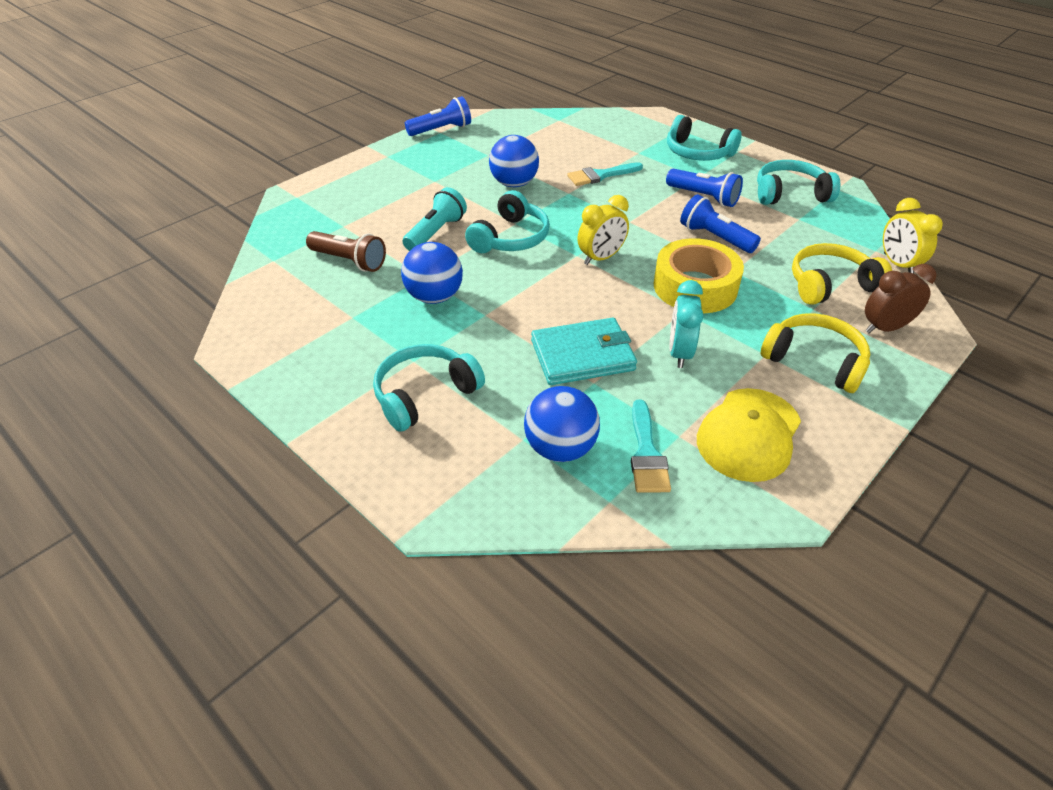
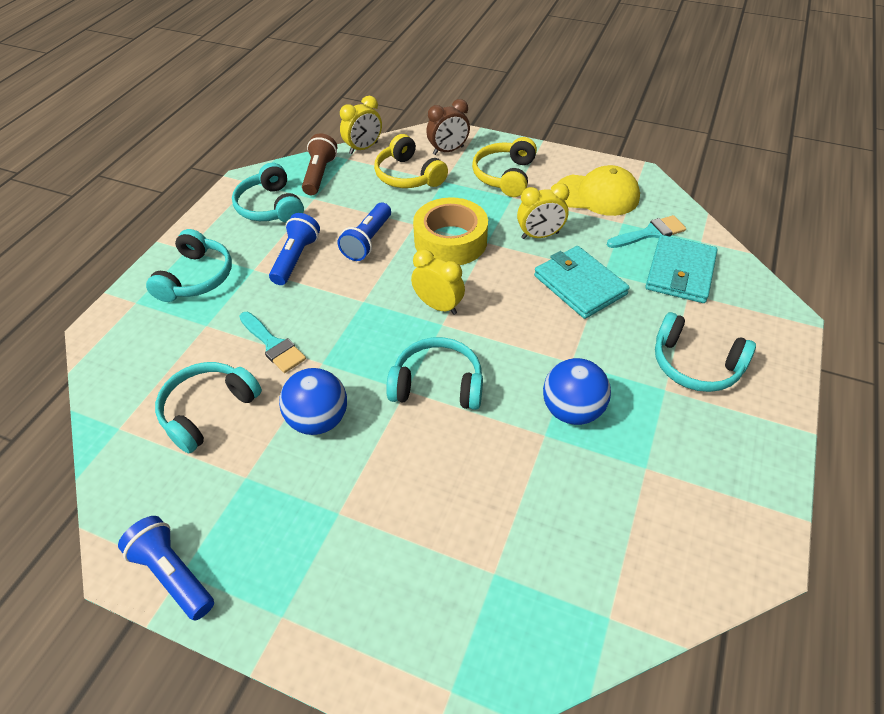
camera: 110 degrees left, 5 degrees up
brown flashlight [306,231,386,272] -> brown flashlight moved to [302,133,337,195]
turquoise flashlight [402,187,467,251] -> none
blue ball [524,386,600,462] -> turquoise wallet [645,235,718,303]
turquoise clock [670,280,703,368] -> yellow clock [517,183,569,239]
brown clock [865,264,937,333] -> brown clock turned 75 degrees counterclockwise [426,99,470,155]
none -> turquoise headphones [155,362,262,454]

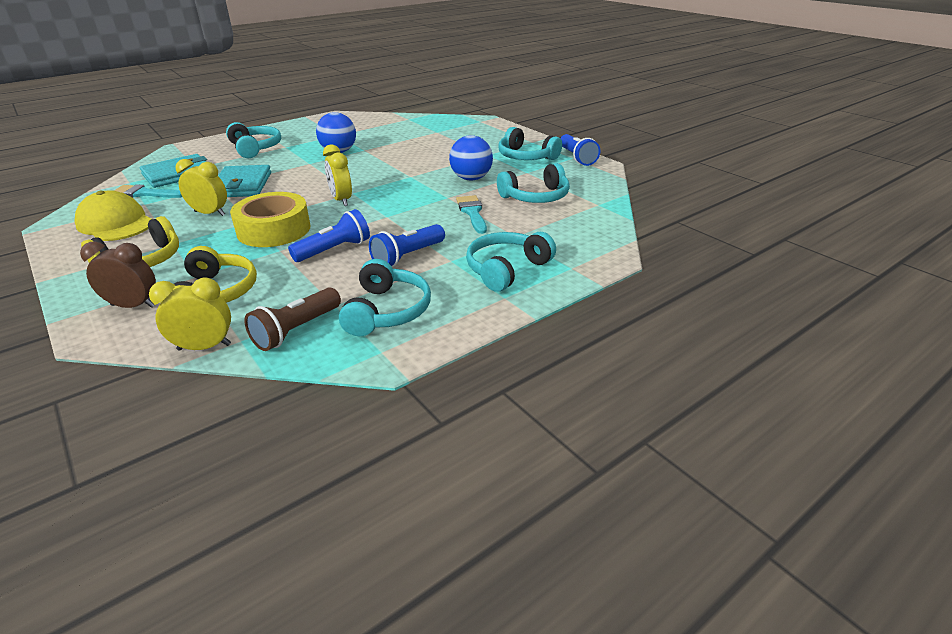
camera: 150 degrees left, 15 degrees down
turquoise headphones [386,337,483,410] -> turquoise headphones moved to [498,127,562,160]

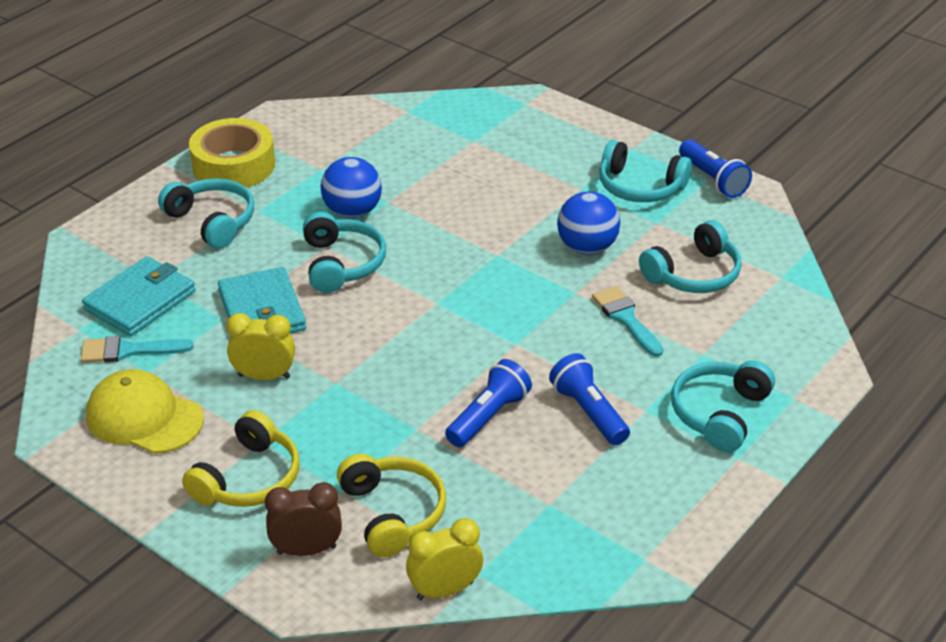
camera: 15 degrees left, 5 degrees up
yellow tape [230,192,311,247] -> yellow tape moved to [189,118,275,188]
brown flashlight [244,288,341,351] -> none
yellow clock [323,144,352,206] -> none
turquoise headphones [339,259,431,336] -> turquoise headphones moved to [303,212,386,293]
blue flashlight [369,224,445,267] -> blue flashlight turned 120 degrees clockwise [549,353,630,445]

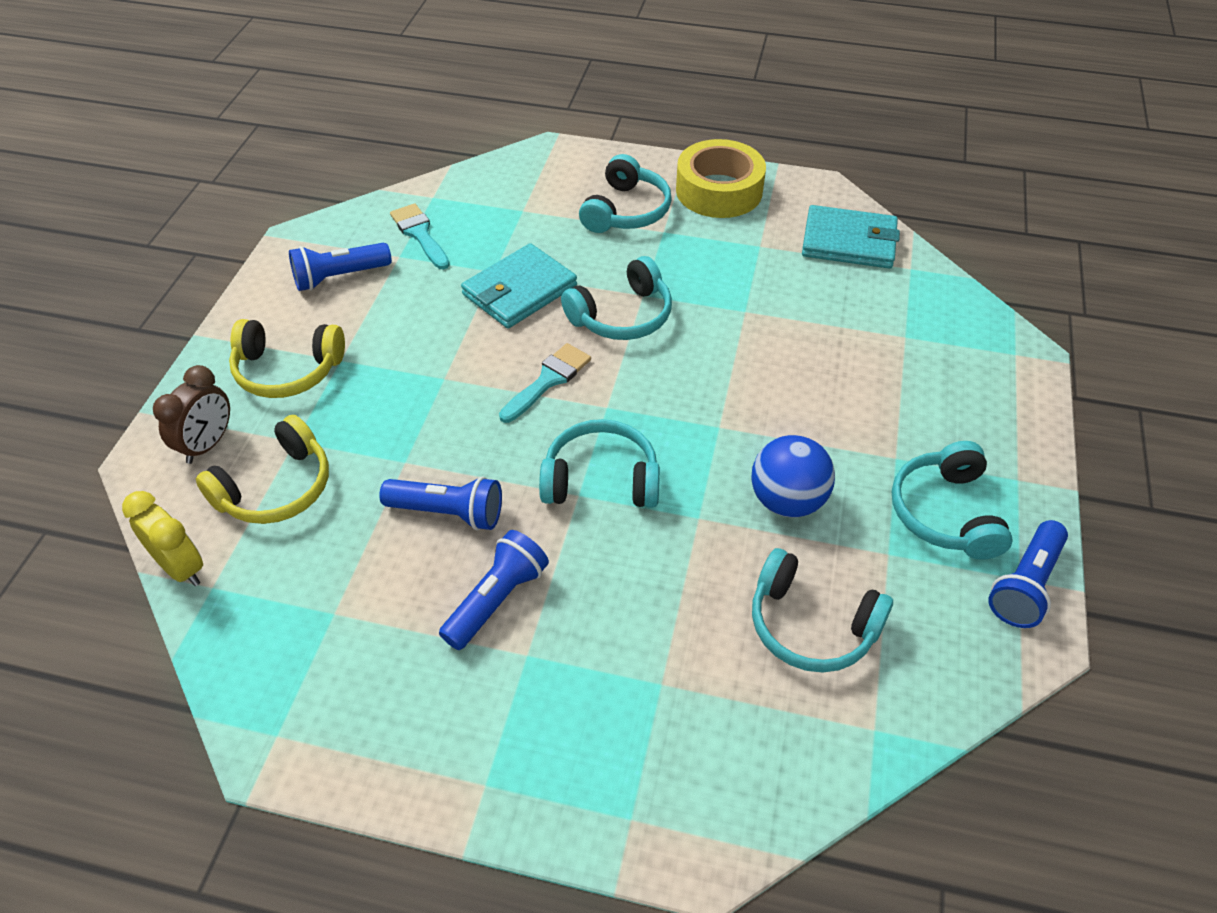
camera: 65 degrees right, 10 degrees up
turquoise wallet [82,256,195,336] -> turquoise wallet moved to [802,205,900,269]
yellow cap [86,369,204,454] -> blue flashlight [289,243,392,291]
yellow clock [226,313,295,380] -> none
brown clock [265,482,342,556] -> brown clock turned 60 degrees clockwise [153,365,230,464]
blue ball [321,157,382,218] -> none
turquoise brush [592,286,663,357] -> turquoise brush moved to [499,343,591,423]
turquoise headphones [671,361,775,452] -> turquoise headphones moved to [539,419,660,508]

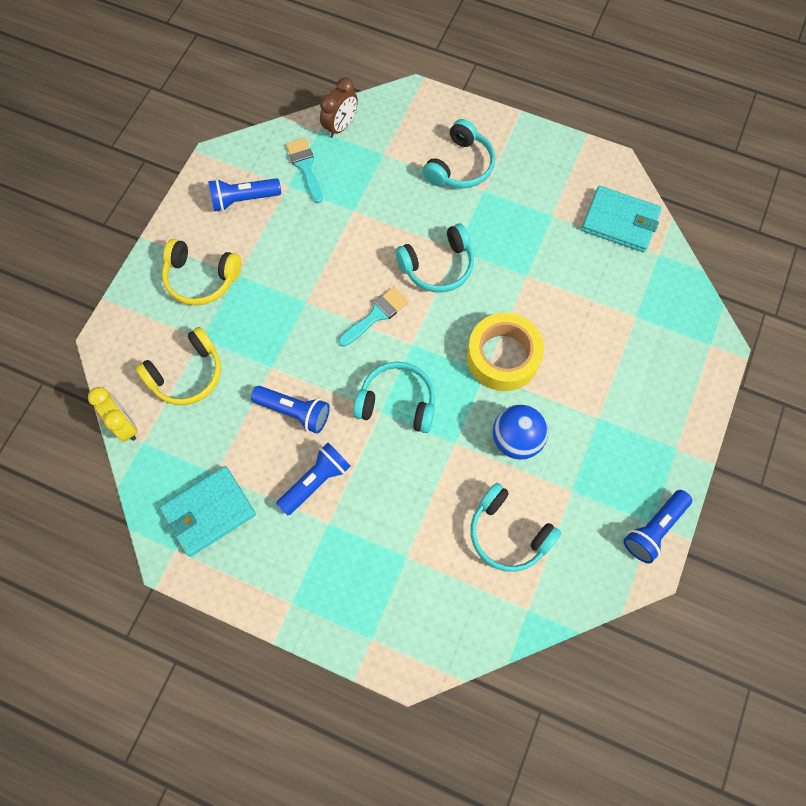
camera: 10 degrees right, 20 degrees up
brown clock [153,365,230,464] -> brown clock moved to [320,77,358,138]
turquoise wallet [461,243,577,328] -> turquoise wallet moved to [160,466,256,557]
yellow tape [676,139,766,218] -> yellow tape moved to [467,313,544,391]
turquoise headphones [892,441,1013,560] -> none

